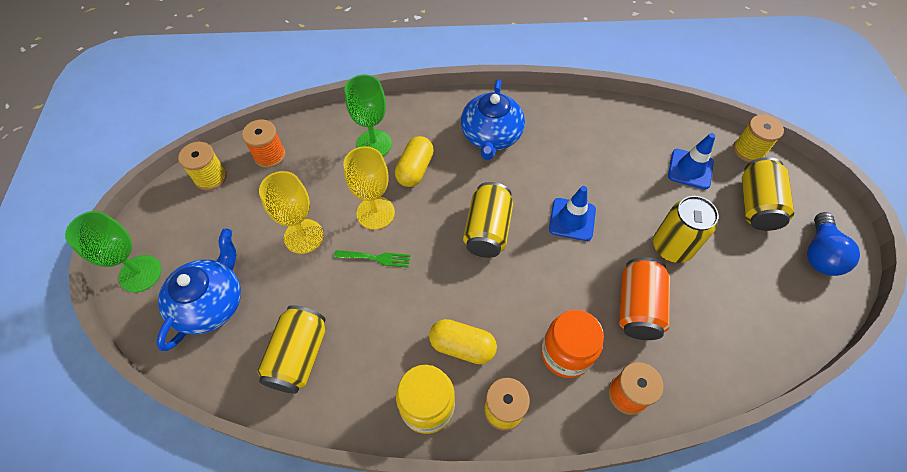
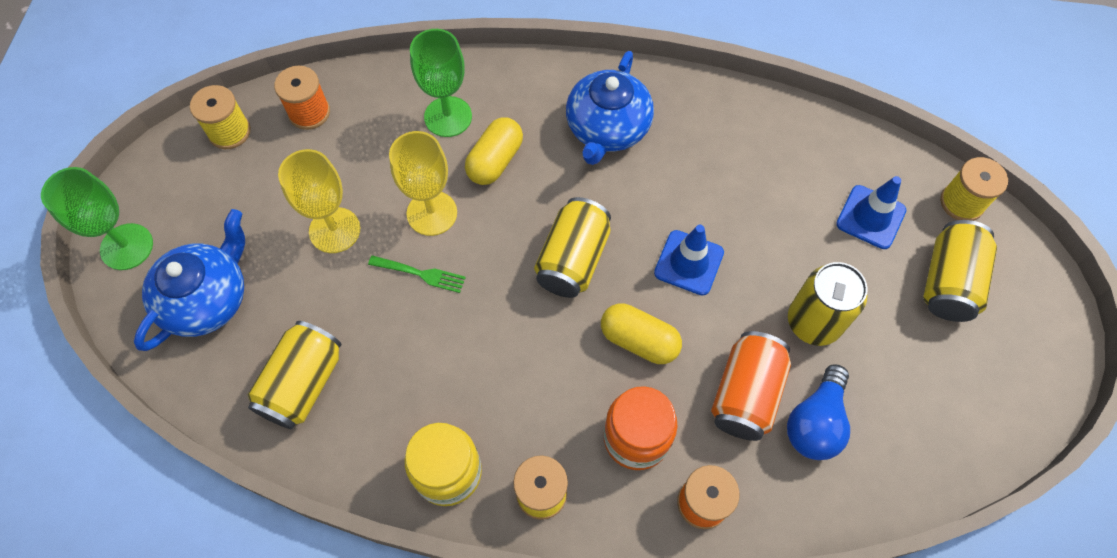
camera: 10 degrees right, 5 degrees up
yellow capsule [429,319,497,364] -> yellow capsule moved to [601,303,682,364]
blue light bulb [807,212,860,276] -> blue light bulb moved to [787,364,850,460]

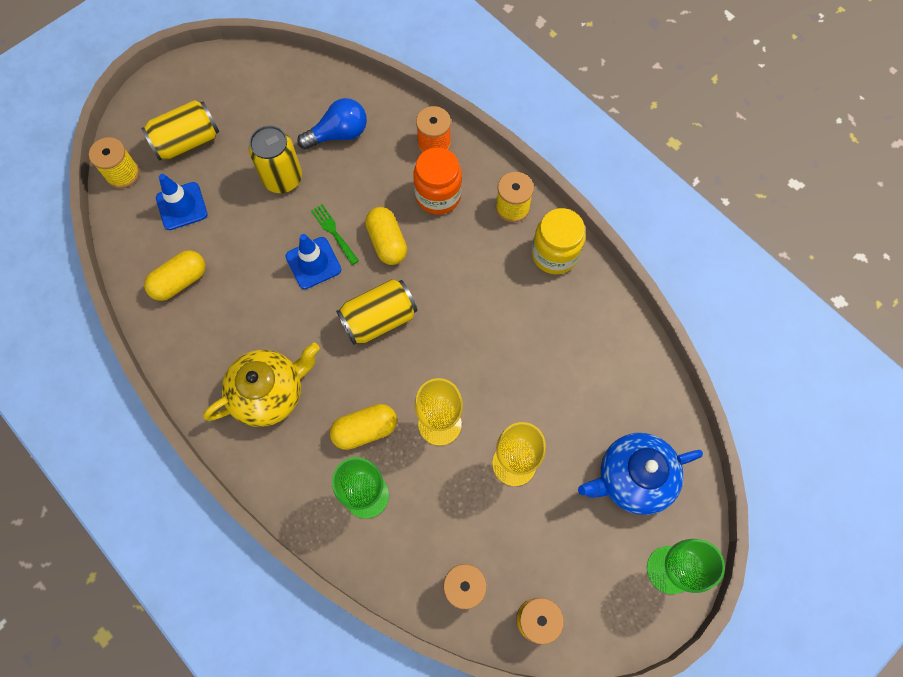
camera: 140 degrees left, 5 degrees up
yellow can [248,321,342,429] -> none
green fork [368,255,466,293] -> green fork moved to [311,204,359,265]
blue teapot [566,51,654,165] -> yellow teapot [203,343,320,427]
orange can [711,331,791,441] -> none
none -> yellow capsule [144,250,206,301]

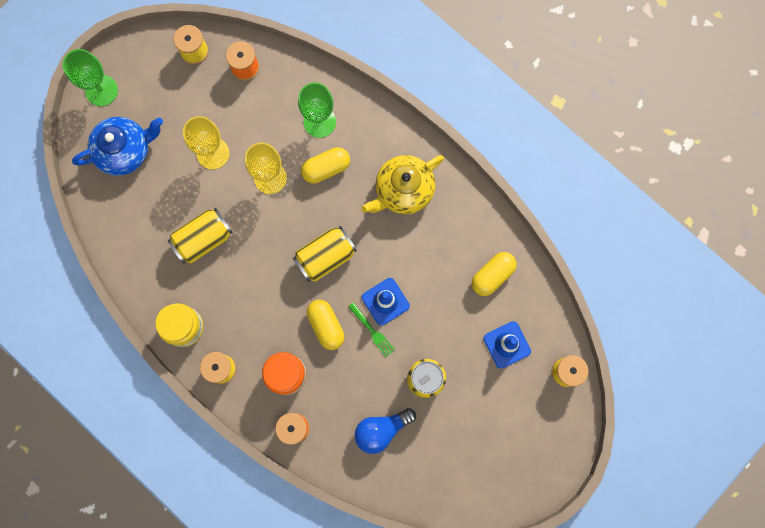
camera: 175 degrees right, 10 degrees up
yellow can [141,100,219,161] -> yellow can moved to [168,208,233,264]

